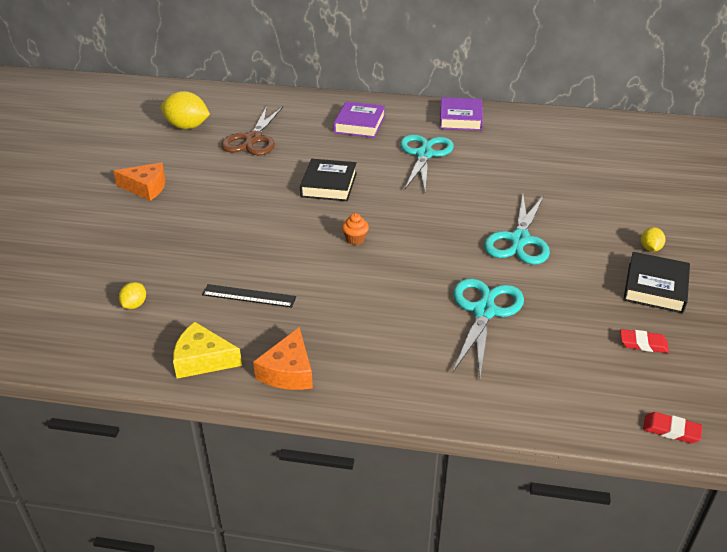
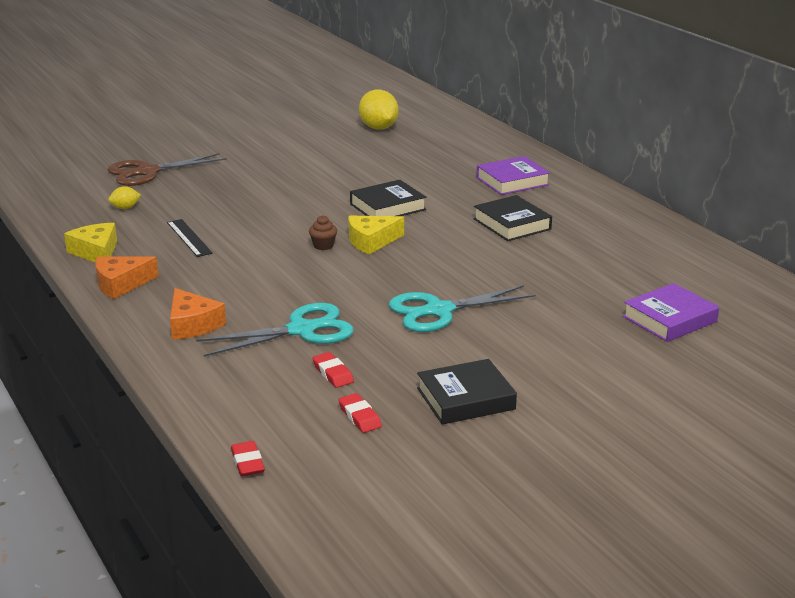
camera: 50 degrees right, 10 degrees down
orange cheese [113,162,166,201] -> orange cheese moved to [170,288,226,340]
brown scissors [221,106,283,155] -> brown scissors moved to [108,153,227,186]
orange cupcake [342,213,369,245] -> brown cupcake [309,215,337,250]
turquoise scissors [400,134,454,191] -> black book [473,195,552,241]
purple book [440,97,483,131] -> purple book moved to [623,283,719,342]
yellow lemon [641,227,666,252] -> none
none -> red eraser [312,352,354,388]
none -> yellow cheese [348,216,404,254]

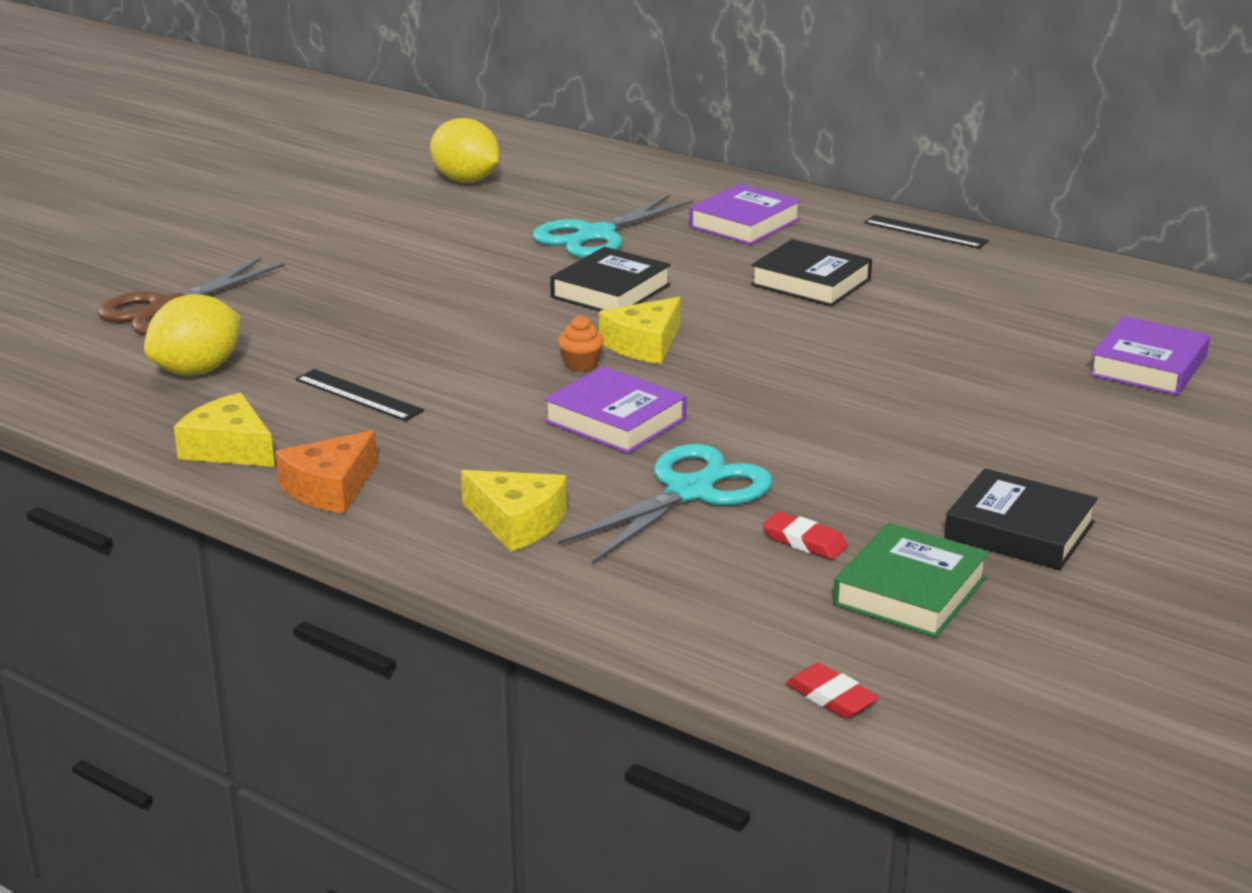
camera: 25 degrees left, 0 degrees up
yellow lemon [108,186,141,209] -> yellow lemon [144,294,241,375], size x2.03
orange cheese [170,288,226,340] -> yellow cheese [461,470,567,552]
brown cupcake [309,215,337,250] -> orange cupcake [558,315,604,372]
red eraser [338,393,382,433] -> green book [833,523,989,638]
turquoise scissors [389,285,536,332] -> turquoise scissors moved to [532,195,693,258]
black book [417,359,517,425] -> black book turned 75 degrees clockwise [944,468,1098,570]
none -> purple book [543,366,687,454]
none -> black ruler [864,215,989,249]

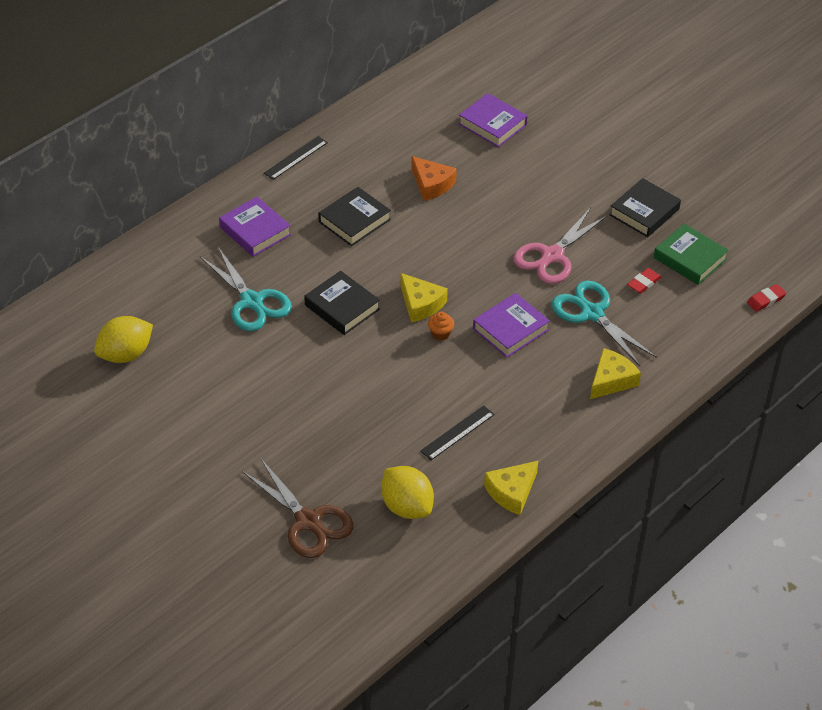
camera: 80 degrees left, 20 degrees up
orange cheese [275,430,377,514] -> orange cheese moved to [411,156,457,201]
none -> pink scissors [513,207,608,284]

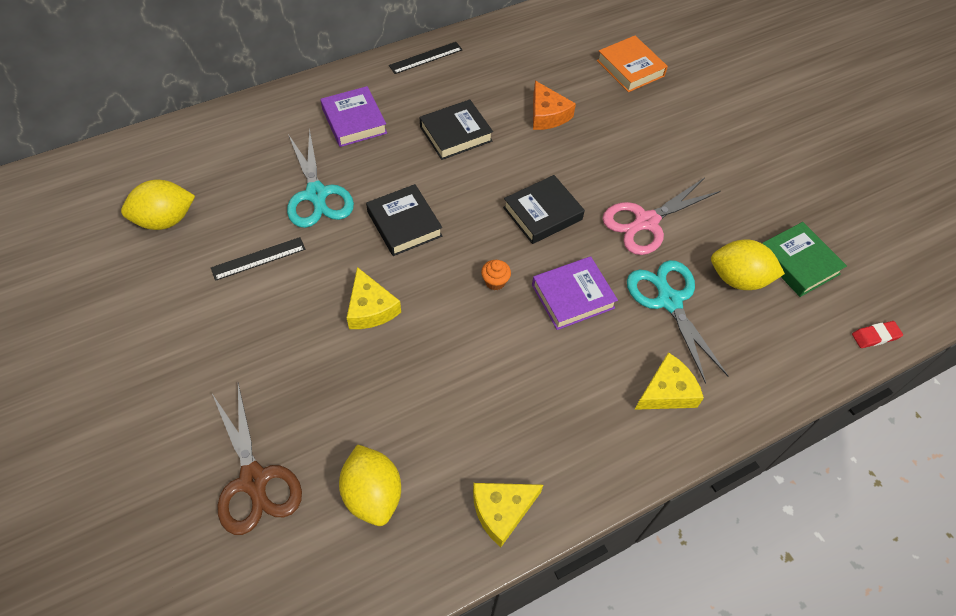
camera: 15 degrees right, 10 degrees up
yellow cheese [400,273,448,322] -> yellow cheese moved to [347,267,401,329]
black ruler [420,405,494,460] -> black ruler moved to [211,237,306,281]
purple book [459,93,528,147] -> orange book [597,36,668,92]
black book [609,178,681,237] -> black book moved to [503,175,585,244]
red eraser [627,268,662,294] -> yellow lemon [711,240,785,290]

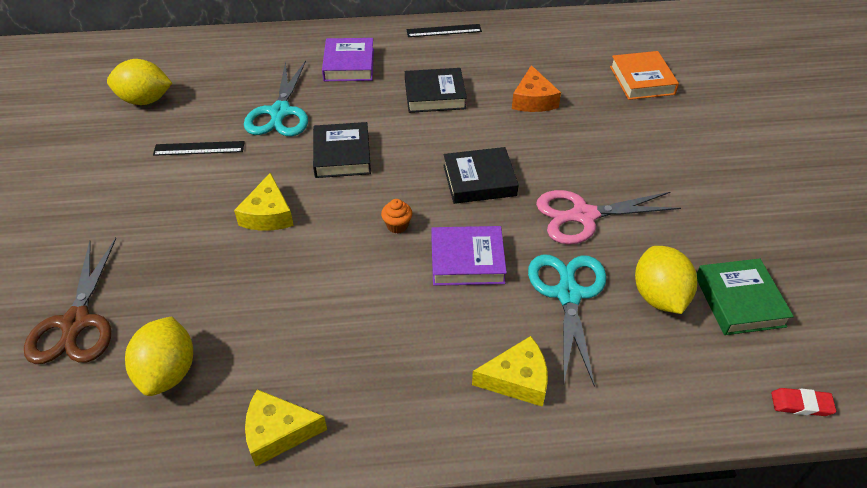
camera: 25 degrees right, 10 degrees down
yellow lemon [711,240,785,290] -> yellow lemon turned 45 degrees clockwise [635,246,697,314]

